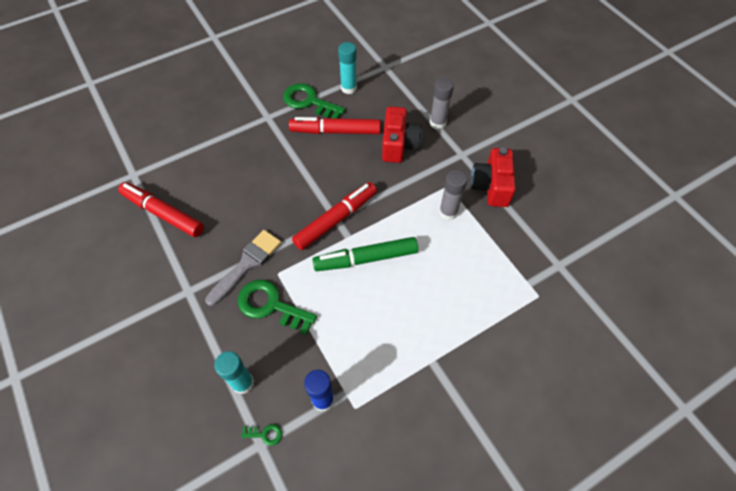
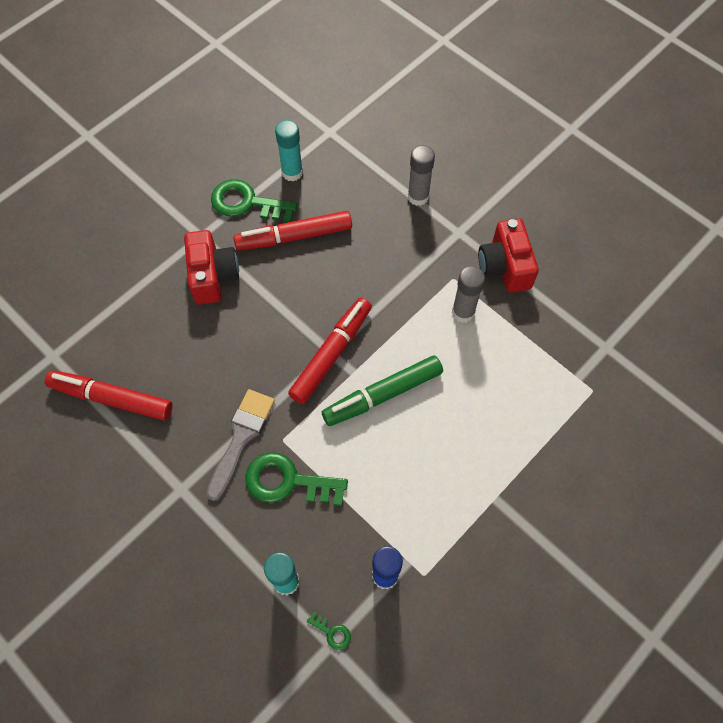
camera: 15 degrees left, 5 degrees up
green key [241,424,282,446] -> green key turned 45 degrees clockwise [307,611,351,650]
red camera [382,106,422,163] -> red camera moved to [184,230,239,305]

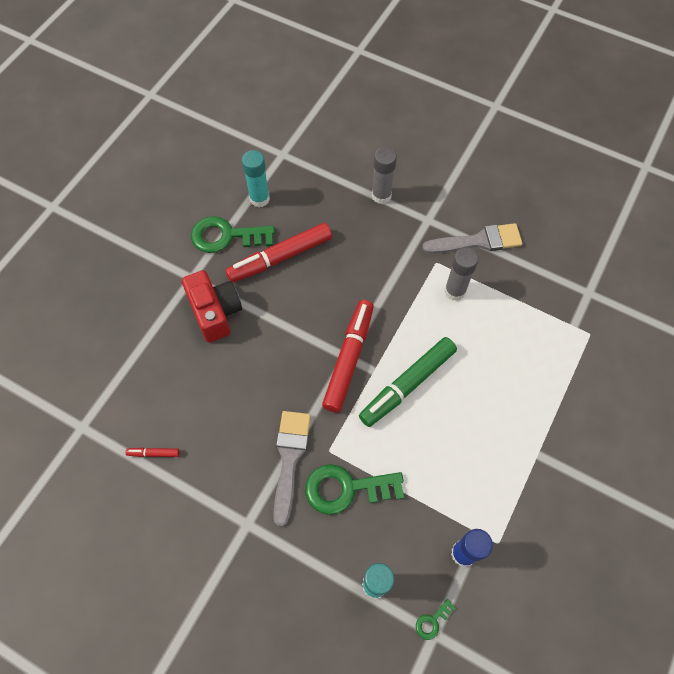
camera: 15 degrees left, 0 degrees up
red marker [45,370,172,421] -> red marker [126,448,180,457], size x0.41
green key [307,611,351,650] -> green key turned 120 degrees clockwise [416,599,456,640]
red camera [478,218,539,293] -> grey brush [422,223,523,254]

